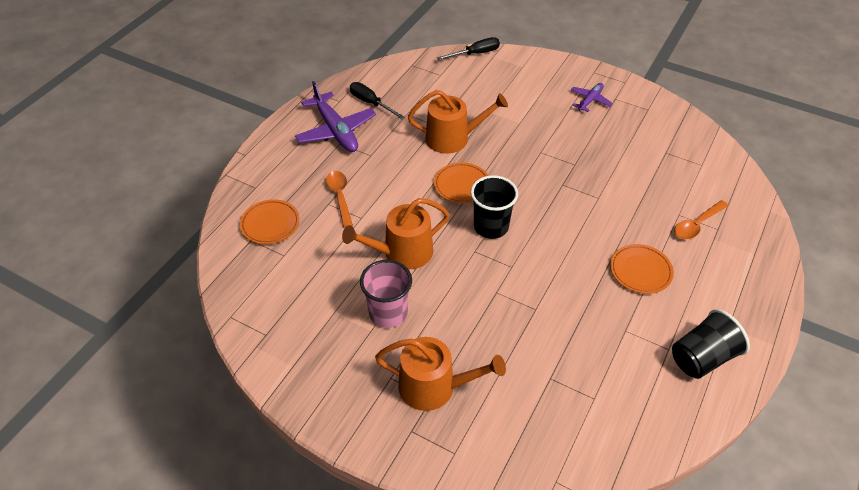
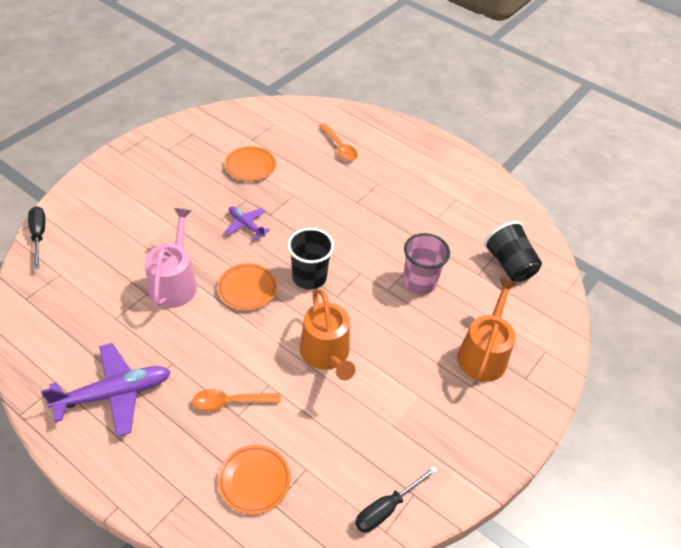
camera: 85 degrees left, 0 degrees up
black screwdriver [350,82,404,119] -> black screwdriver moved to [355,466,438,533]
pink cup [360,260,412,328] -> pink cup moved to [403,233,450,295]
orange watering can [408,90,508,154] -> pink watering can [145,208,197,308]
purple plane [571,83,613,112] -> purple plane moved to [225,206,270,240]
orange plate [610,244,674,294] -> orange plate moved to [225,146,276,181]
black cup [672,309,750,379] -> black cup moved to [484,221,542,282]

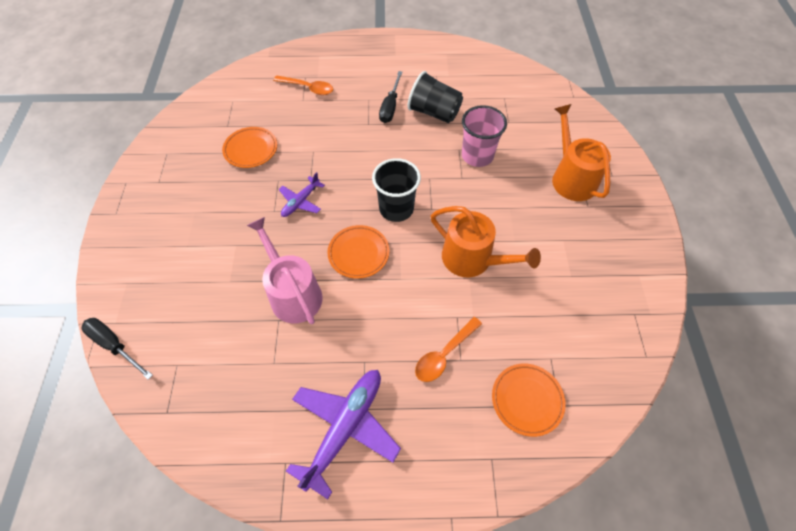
camera: 35 degrees left, 10 degrees up
purple plane [225,206,270,240] -> purple plane turned 60 degrees counterclockwise [279,172,325,217]
black screwdriver [355,466,438,533] -> black screwdriver moved to [379,71,402,123]
black cup [484,221,542,282] -> black cup moved to [407,71,463,123]

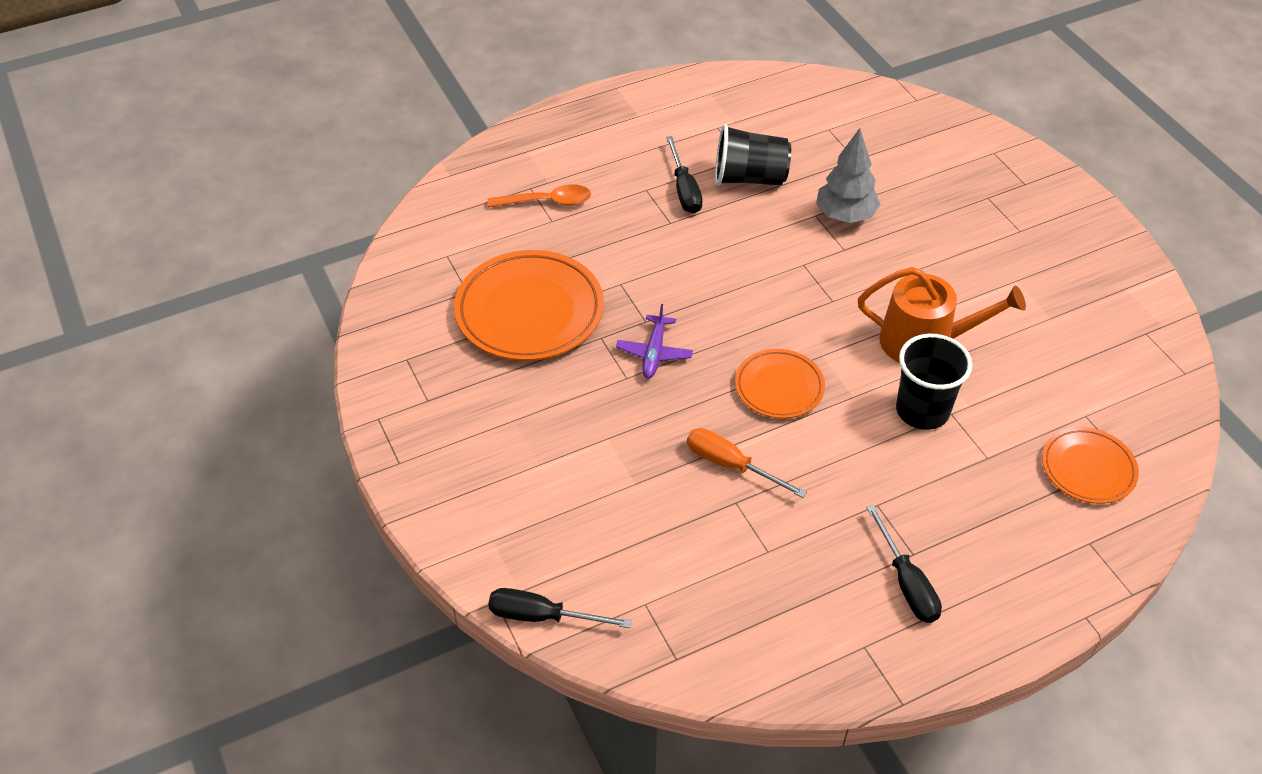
camera: 25 degrees left, 10 degrees down
orange plate [222,127,277,168] -> orange plate [454,250,604,361], size x1.74
pink watering can [247,217,323,324] -> orange screwdriver [687,428,807,498]
purple plane [286,370,401,499] -> black screwdriver [866,505,942,623]
black cup [372,158,421,222] -> black cup moved to [896,334,973,430]
orange spoon [415,317,482,382] -> none
pink cup [462,105,507,167] -> grey tree [816,128,880,223]
orange watering can [552,104,611,201] -> none

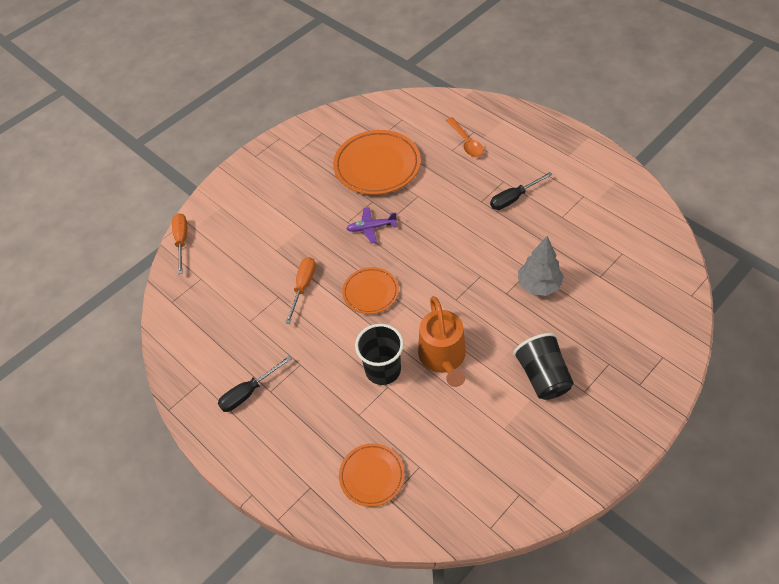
camera: 75 degrees right, 5 degrees up
black screwdriver [488,588,632,628] -> orange screwdriver [172,213,187,274]
black cup [715,124,791,186] -> black cup moved to [513,333,574,400]

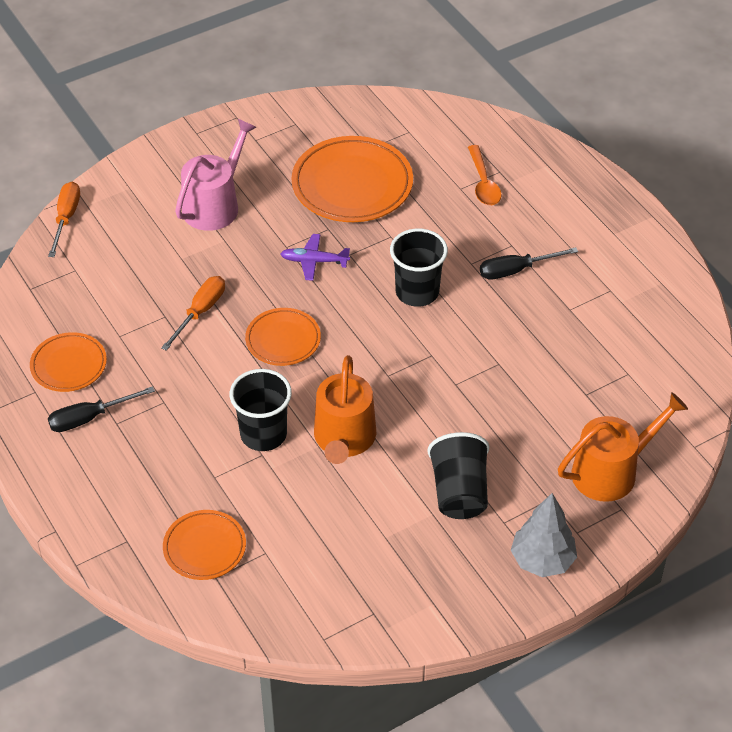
camera: 10 degrees right, 5 degrees down
grey tree [518,236,564,296] -> grey tree moved to [511,493,577,577]
none -> orange plate [30,332,107,392]
none -> pink watering can [175,119,256,231]
none -> black cup [390,228,448,307]
none -> orange watering can [558,392,688,502]

